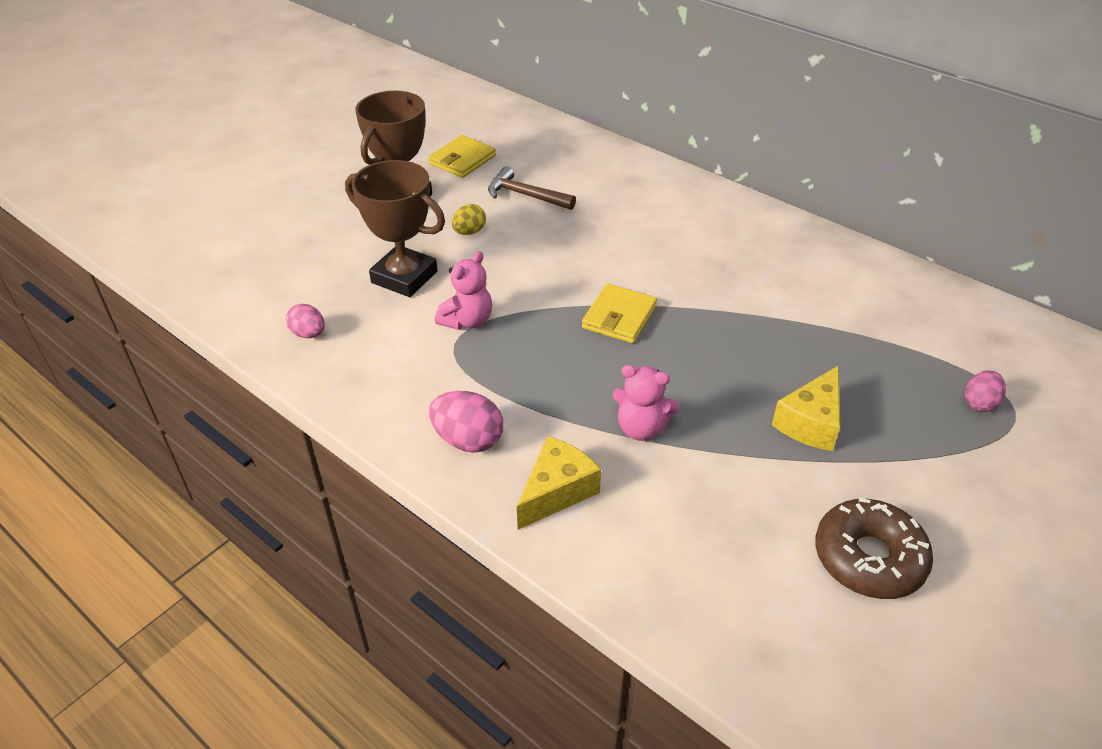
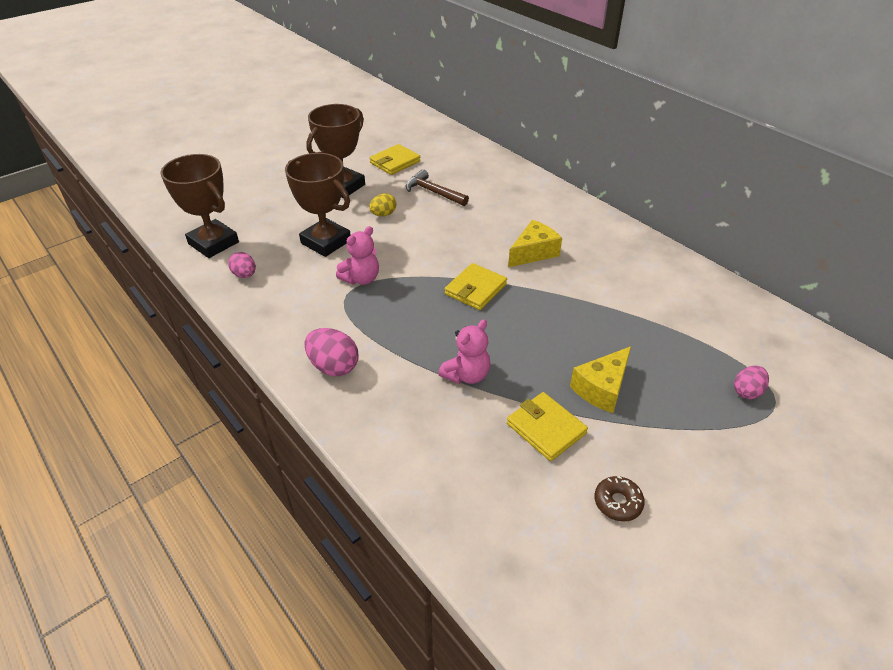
camera: 10 degrees right, 0 degrees up
yellow cheese [517,436,601,530] -> yellow cheese moved to [508,220,562,267]
pink teddy bear [612,365,680,441] -> pink teddy bear turned 75 degrees counterclockwise [439,319,490,384]
brown donut [815,498,933,599] -> brown donut [595,476,645,522], size x0.54
none -> brown trophy [161,154,239,258]
none -> yellow wallet [507,392,588,461]

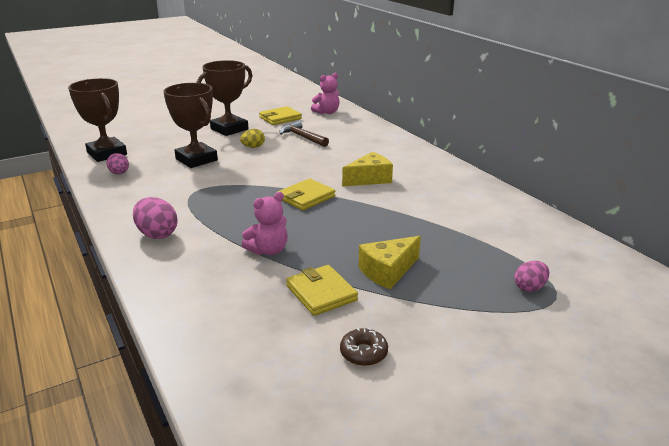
camera: 10 degrees right, 15 degrees down
pink teddy bear [336,226,379,285] -> pink teddy bear moved to [311,73,339,114]

